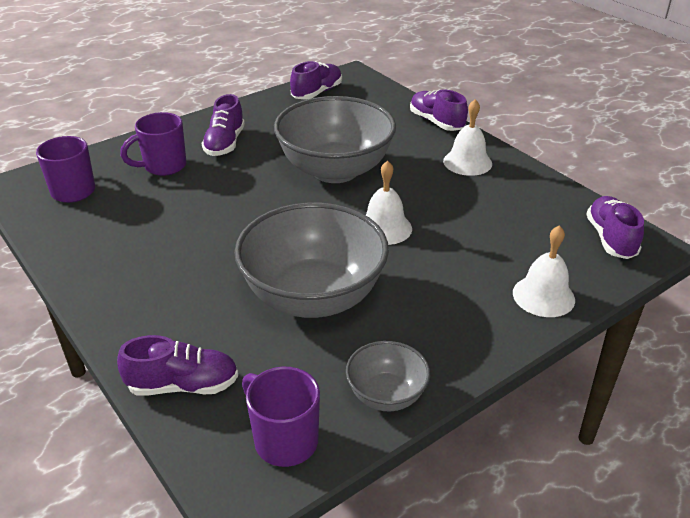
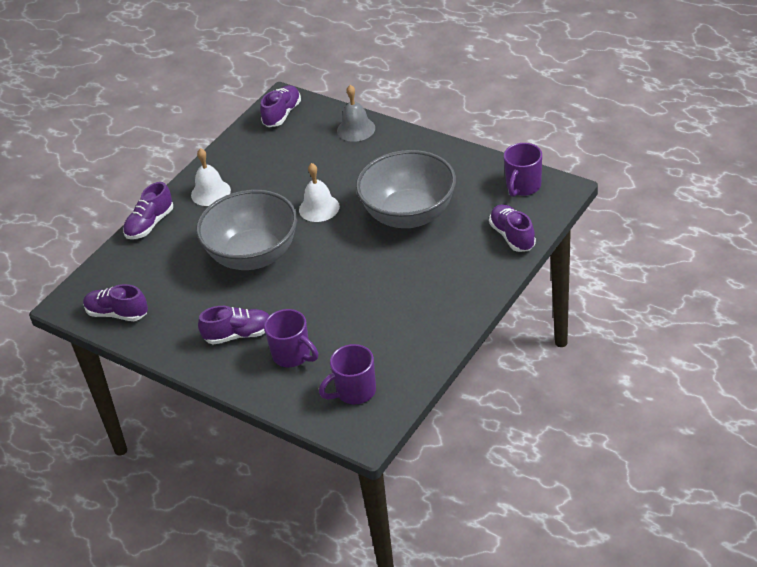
camera: 105 degrees left, 5 degrees up
grey bowl [346,341,430,411] -> none
white bell [513,225,575,317] -> grey bell [337,85,375,142]
purple shoe [586,196,644,259] -> purple shoe turned 135 degrees clockwise [260,85,301,127]

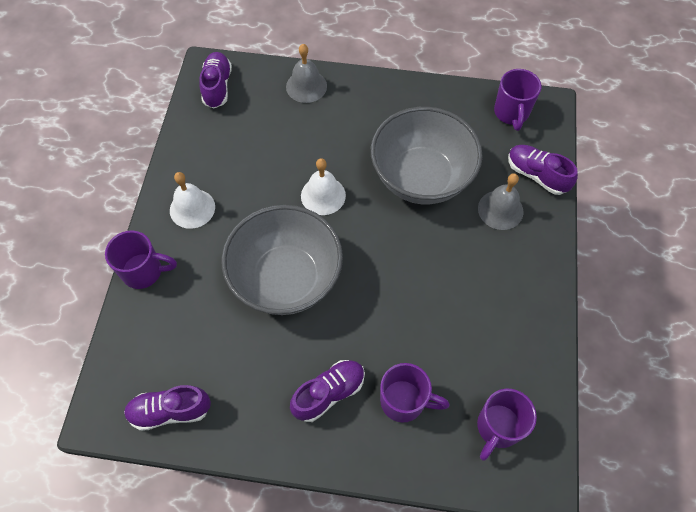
camera: 30 degrees left, 20 degrees up
purple shoe [123,182,173,239] -> purple mug [105,230,177,289]
none -> grey bell [478,173,524,230]

